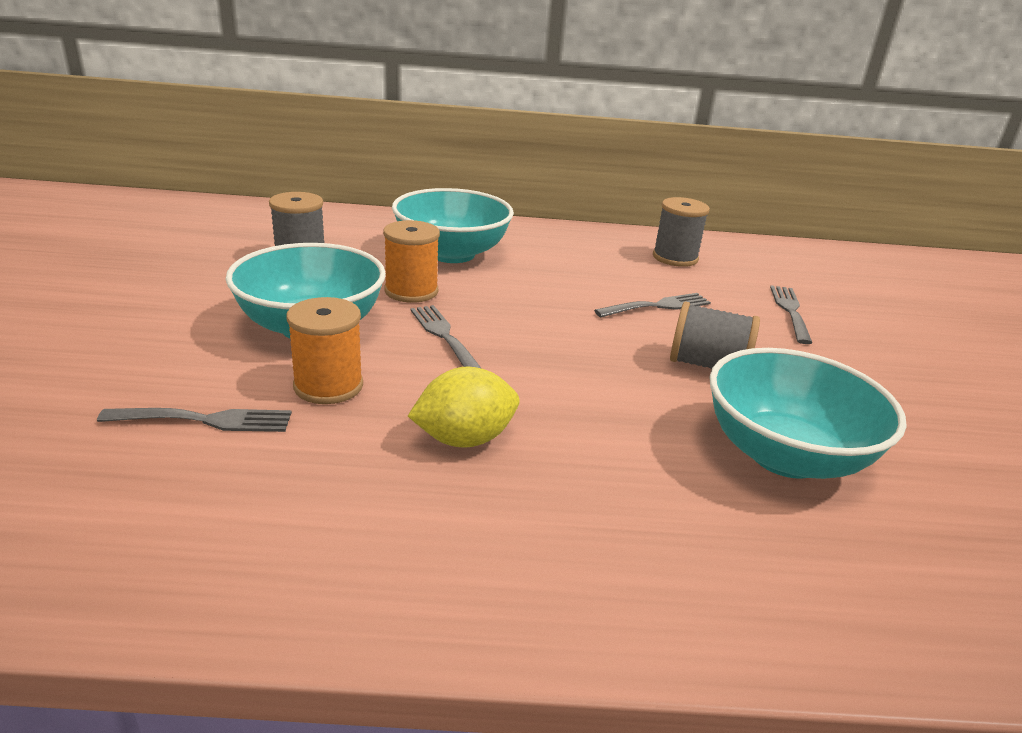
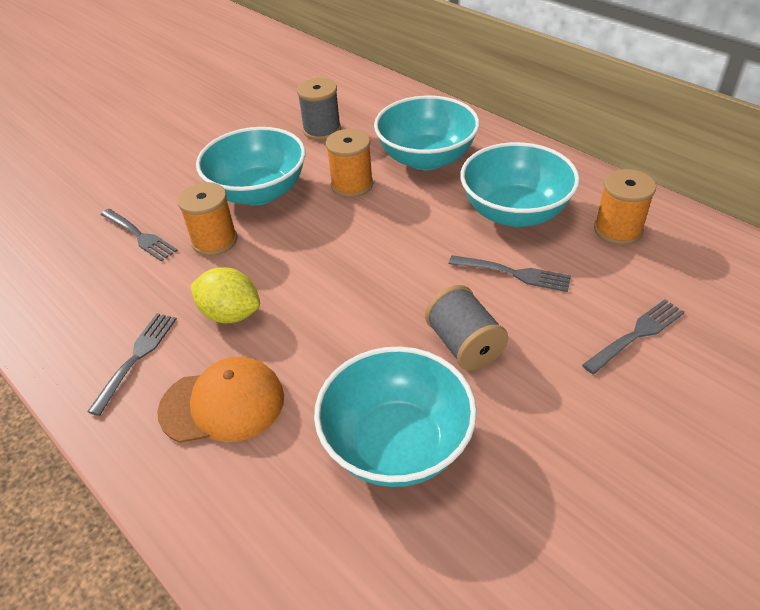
camera: 50 degrees right, 15 degrees up
grey fork [411,305,482,369] -> grey fork moved to [87,313,177,416]
grey spool [653,197,710,267] -> orange spool [594,169,656,245]
none -> orange cap [157,357,284,443]
none -> turquoise bowl [460,142,580,227]

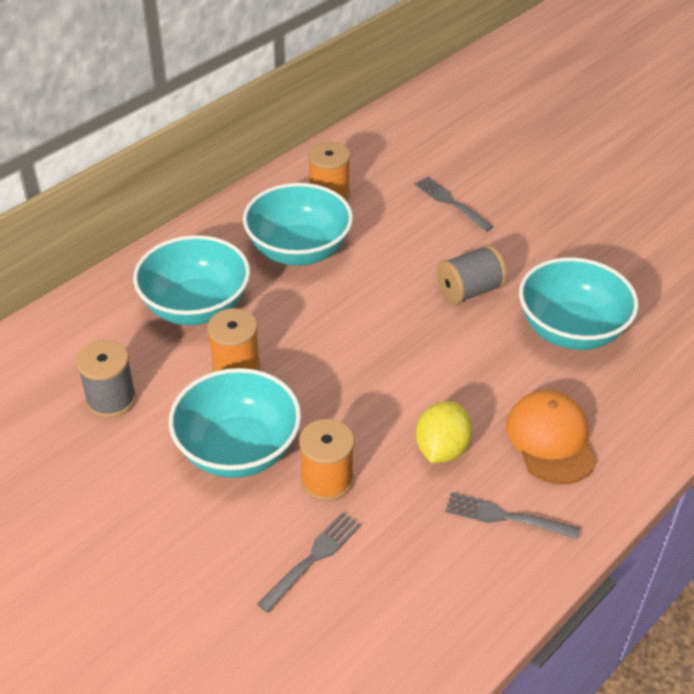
camera: 95 degrees left, 0 degrees up
grey fork [449,255,571,292] -> none

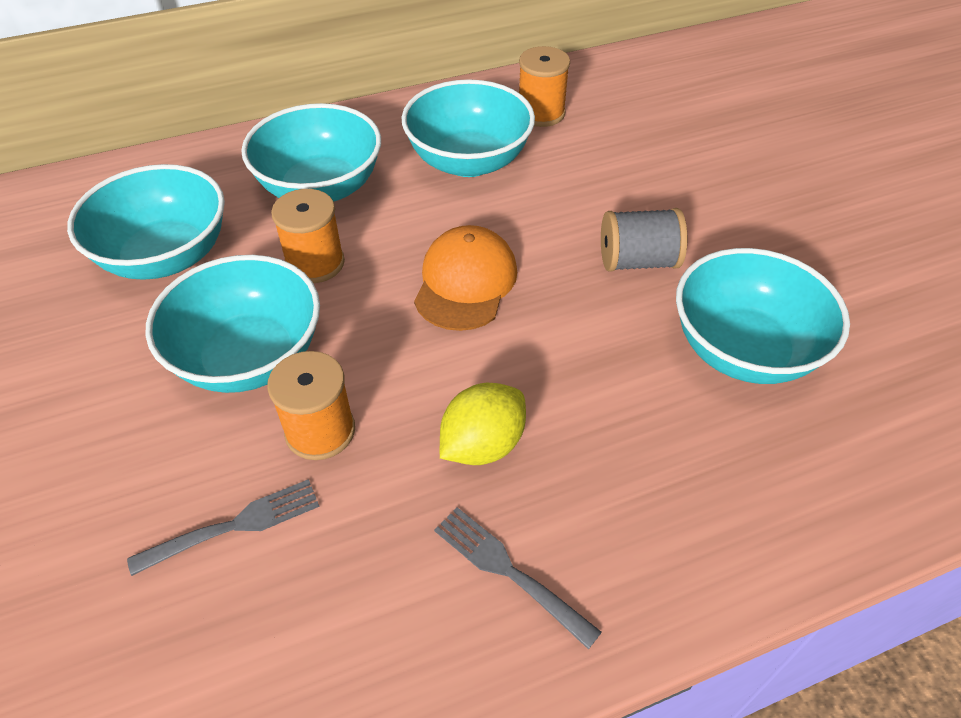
camera: 25 degrees right, 5 degrees up
grey spool [76,340,136,418] -> turquoise bowl [67,164,225,279]
grey fork [415,177,493,232] -> none
orange cap [506,390,597,485] -> orange cap moved to [414,225,517,331]

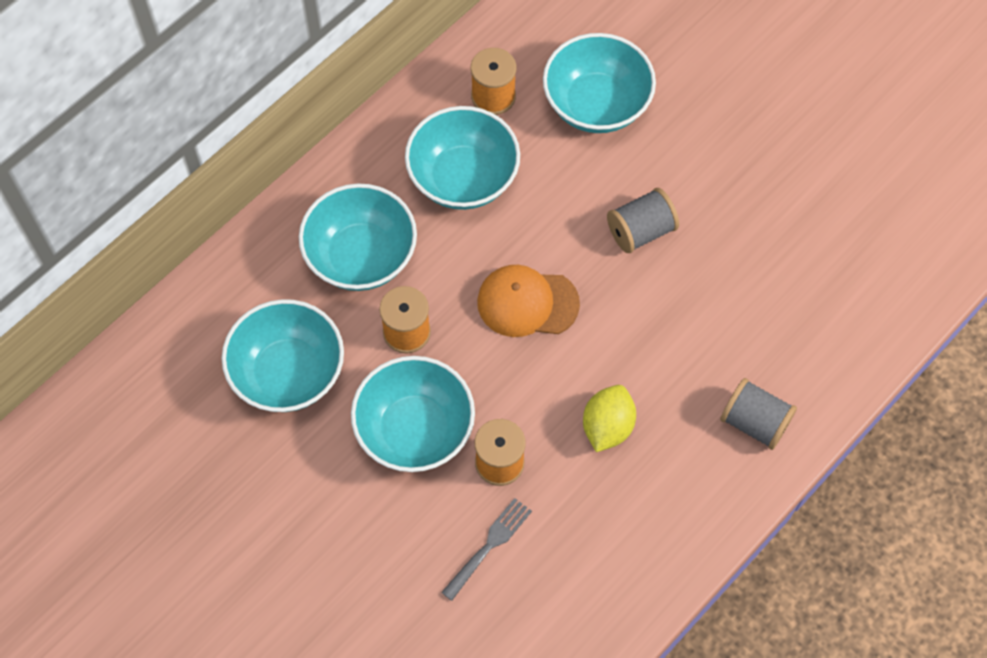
camera: 25 degrees left, 15 degrees up
orange cap [414,225,517,331] -> orange cap turned 75 degrees counterclockwise [477,265,580,337]
grey fork [434,507,602,649] -> none
turquoise bowl [676,248,850,384] -> turquoise bowl moved to [543,33,656,133]
none -> grey spool [720,378,797,450]

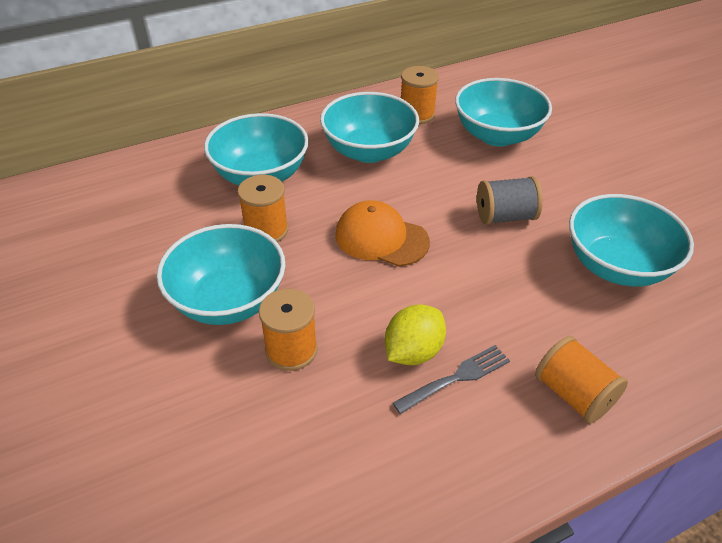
camera: 20 degrees right, 20 degrees down
turquoise bowl [222,299,344,412] -> turquoise bowl moved to [569,194,694,287]
grey fork [441,498,532,601] -> grey fork moved to [393,345,510,414]
grey spool [720,378,797,450] -> orange spool [535,336,628,424]

